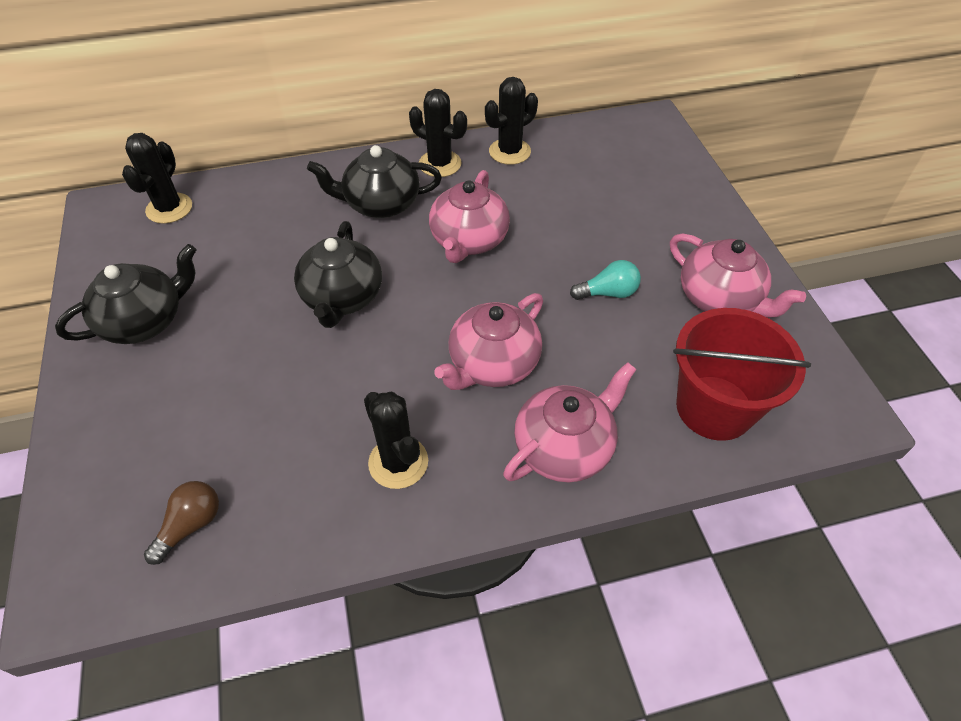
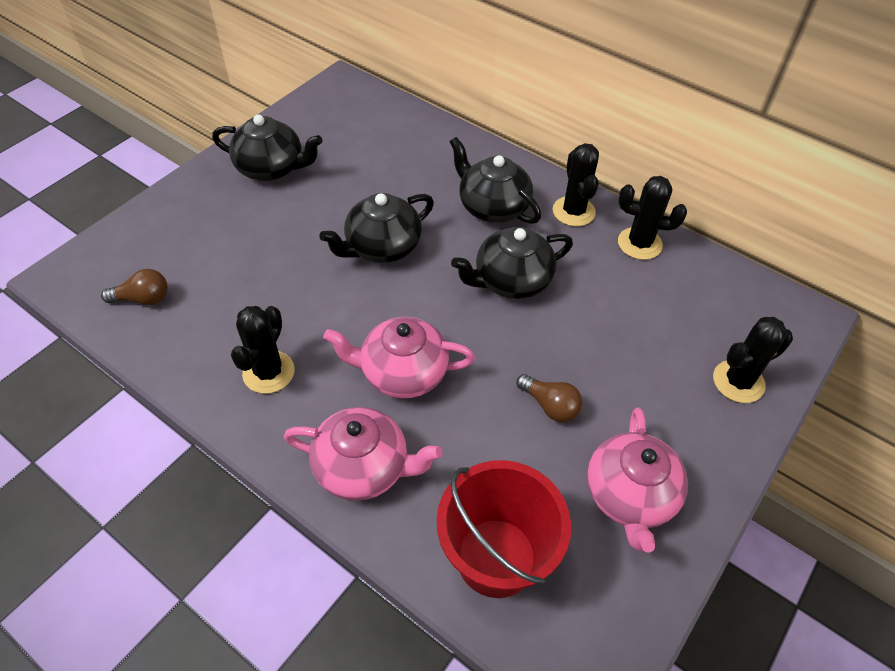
camera: 50 degrees right, 0 degrees up
black cactus [122,133,192,224] -> black cactus moved to [713,317,793,403]
pink teapot [429,170,510,263] -> black teapot [451,227,573,299]
turquoise light bulb [570,260,641,300] -> brown light bulb [517,374,582,422]

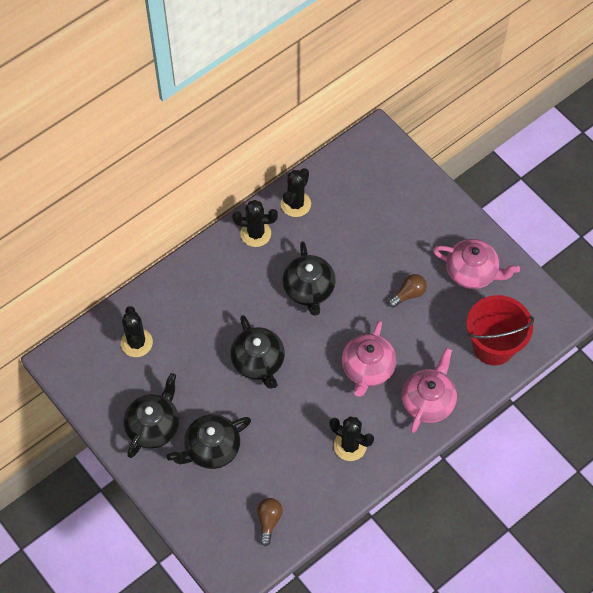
camera: 75 degrees left, 10 degrees up
black teapot [450,137,541,224] -> black teapot moved to [166,414,251,469]
black cactus [713,317,793,403] -> black cactus moved to [121,306,153,357]

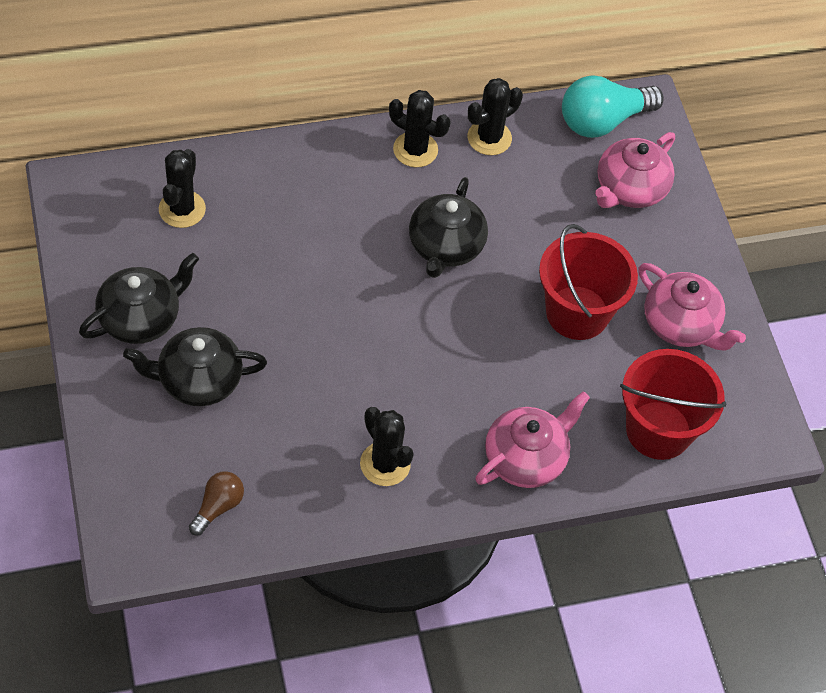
camera: 20 degrees right, 5 degrees down
black teapot [230,315,285,389] -> none
pink teapot [342,320,396,397] -> pink teapot moved to [595,132,675,208]
brown light bulb [388,274,427,308] -> red bucket [539,224,638,340]
none -> turquoise light bulb [562,76,664,138]

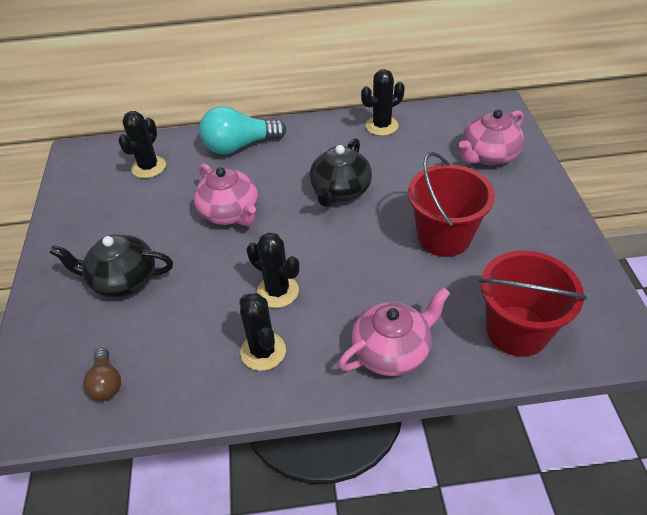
camera: 15 degrees right, 10 degrees down
black teapot [79,253,199,344] -> none
brown light bulb [189,471,244,536] -> brown light bulb turned 120 degrees clockwise [83,348,121,401]
black cactus [389,90,451,167] -> black cactus moved to [247,232,299,308]
turquoise light bulb [562,76,664,138] -> turquoise light bulb moved to [199,106,287,154]
pink teapot [638,263,746,351] -> pink teapot moved to [194,163,258,226]

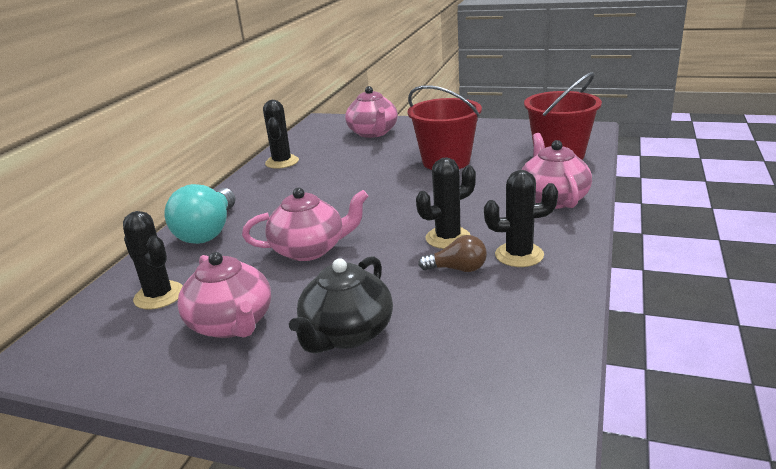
camera: 65 degrees left, 20 degrees down
brown light bulb [83,348,121,401] -> brown light bulb moved to [418,235,487,272]
black teapot [310,138,372,207] -> none
none -> pink teapot [177,252,271,338]

